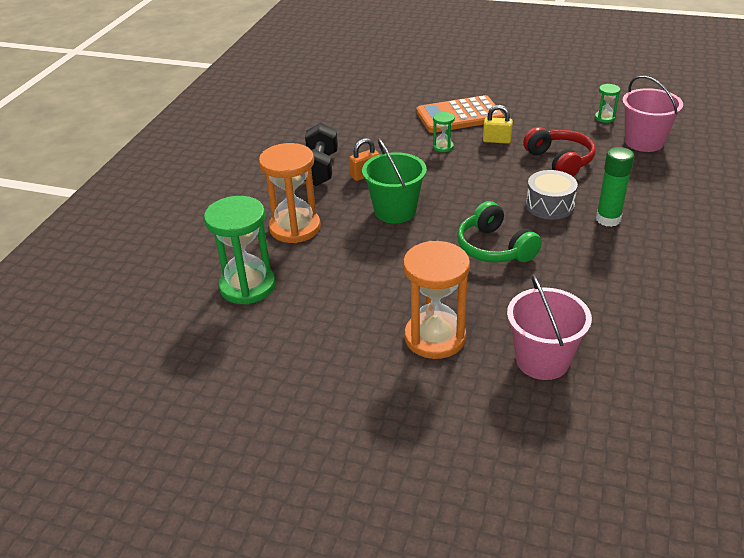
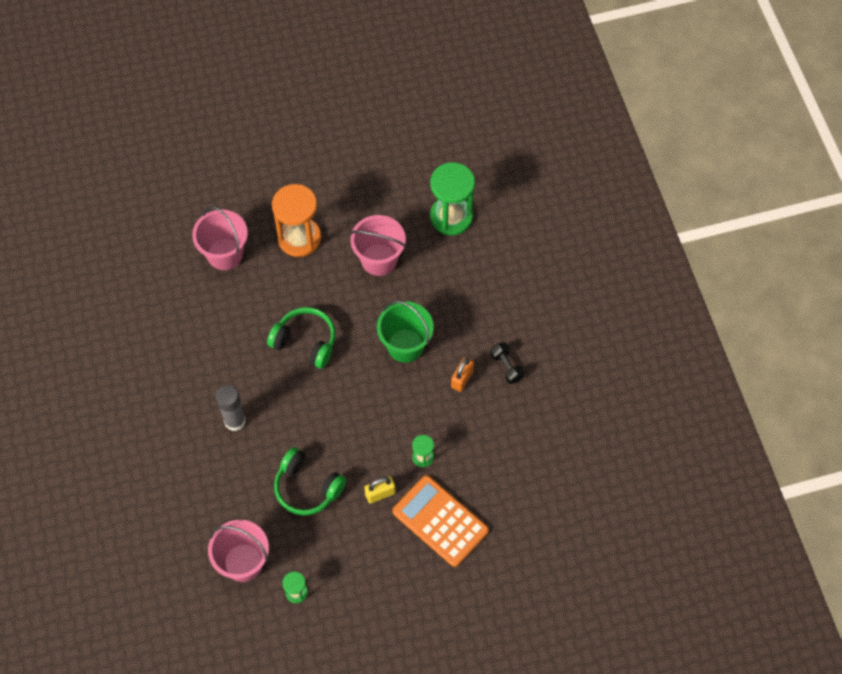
camera: 145 degrees right, 25 degrees up
orange hourglass [259,143,321,243] -> none
black dumbbell [305,123,338,186] -> black dumbbell [490,342,524,384], size x0.60
orange calculator [416,95,504,133] -> orange calculator turned 90 degrees counterclockwise [392,475,489,567]
red headphones [523,127,595,176] -> green headphones [274,447,346,516]
grey drum [526,170,578,220] -> none
green glue stick [596,147,634,227] -> grey glue stick [216,385,246,431]
none -> pink bucket [350,215,406,276]

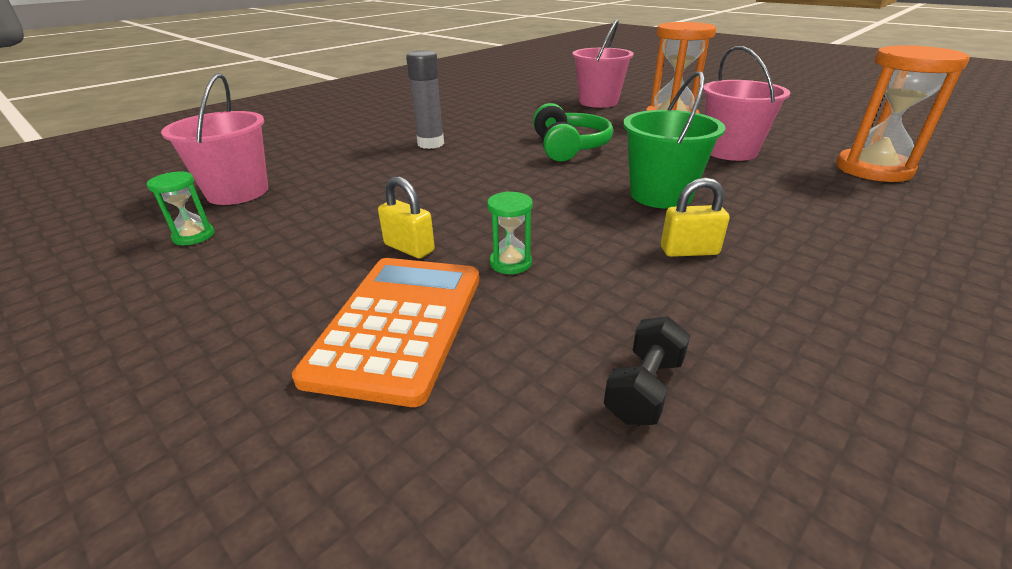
camera: 60 degrees right, 30 degrees down
green headphones [274,447,346,516] -> none
green hourglass [430,162,475,235] -> orange hourglass [836,45,970,182]
orange padlock [451,357,474,392] -> yellow padlock [661,178,730,257]
black dumbbell [490,342,524,384] -> black dumbbell moved to [604,316,691,425]

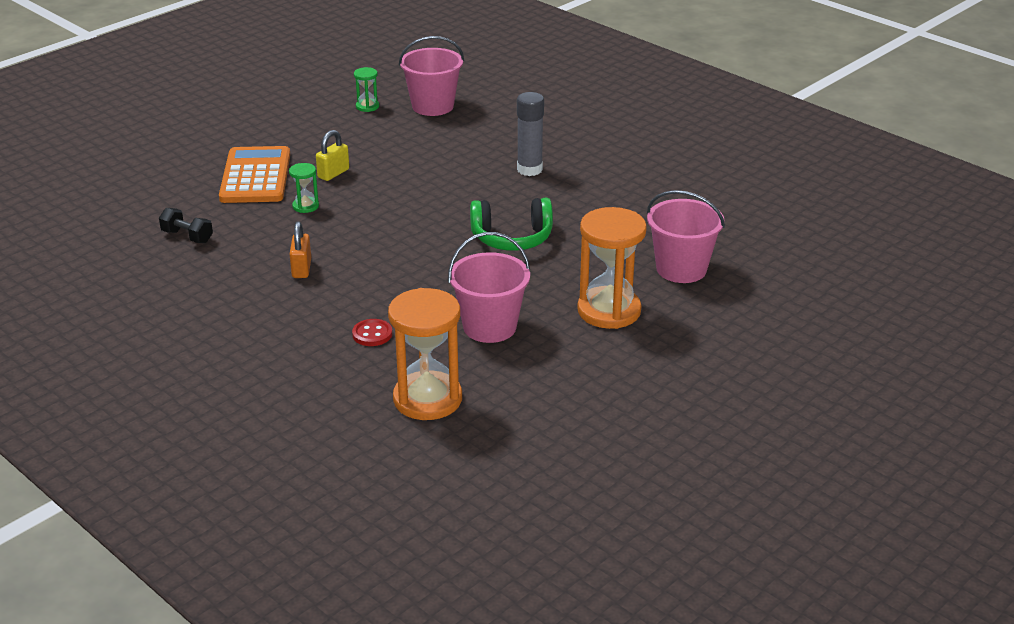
camera: 90 degrees right, 0 degrees up
orange calculator [292,258,479,407] -> orange calculator turned 105 degrees counterclockwise [219,146,290,203]
green bucket [623,71,725,209] -> none
yellow padlock [661,178,730,257] -> orange padlock [290,221,311,278]
none -> red button [352,319,392,346]

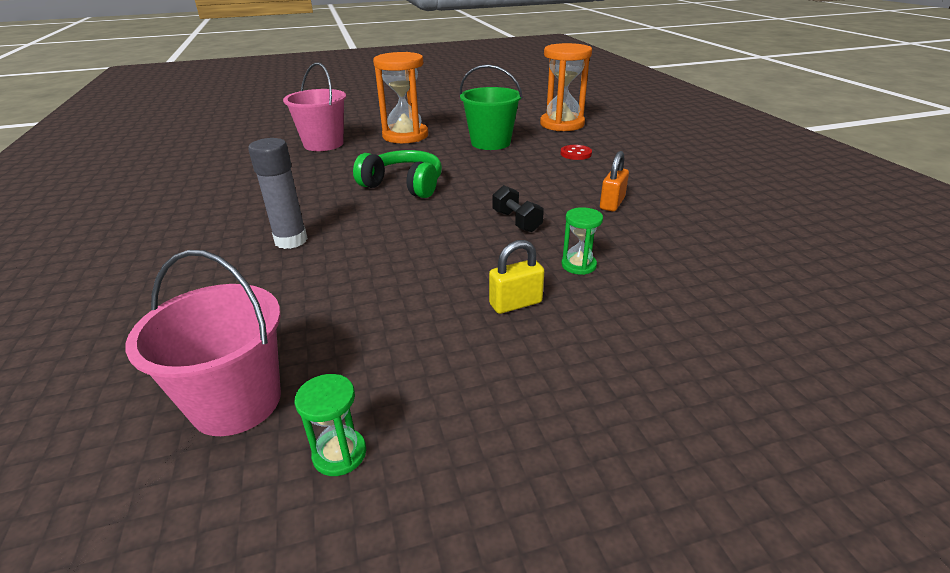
camera: 150 degrees left, 0 degrees up
black dumbbell [159,208,213,243] -> black dumbbell moved to [493,185,544,232]
orange calculator [219,146,290,203] -> none
pink bucket [448,232,530,343] -> green bucket [460,65,523,150]

